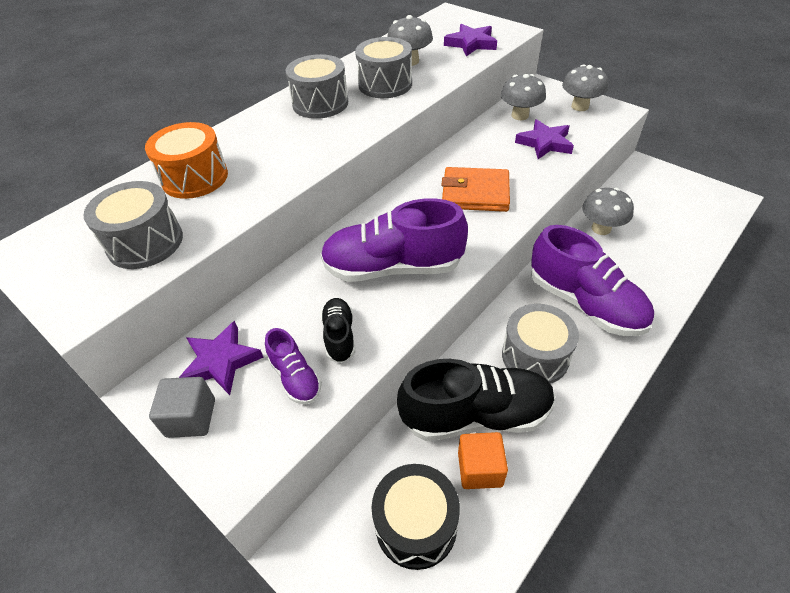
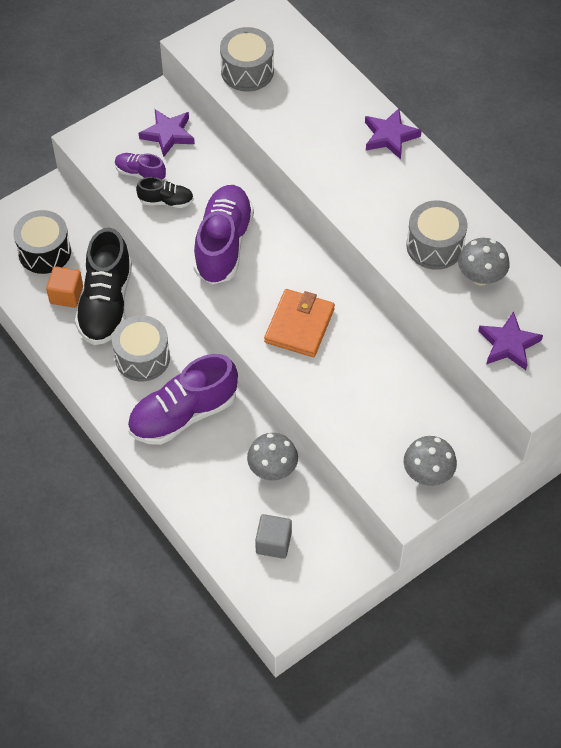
camera: 100 degrees right, 10 degrees up
orange drum [145,122,228,199] -> none
grey cube [149,377,215,438] -> grey cube moved to [255,514,292,559]
purple shoe [265,328,322,404] -> purple shoe turned 45 degrees clockwise [115,153,166,180]
grey drum [286,54,348,119] -> none
grey mushroom [501,74,546,120] -> none
purple star [515,119,574,159] -> purple star moved to [365,108,422,159]

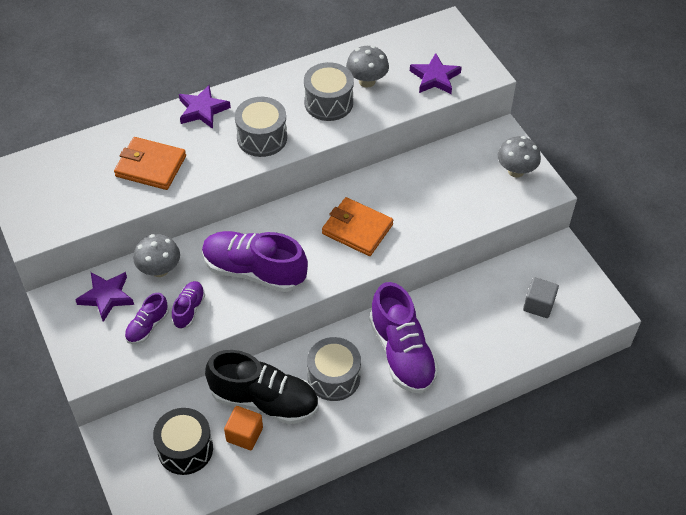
camera: 80 degrees left, 5 degrees down
black shoe [136,177,194,208] -> purple shoe [172,281,205,329]
grey drum [220,27,274,92] -> grey drum moved to [235,97,287,157]
grey mushroom [247,433,298,481] -> grey mushroom moved to [133,234,180,277]
none -> orange wallet [114,137,186,190]

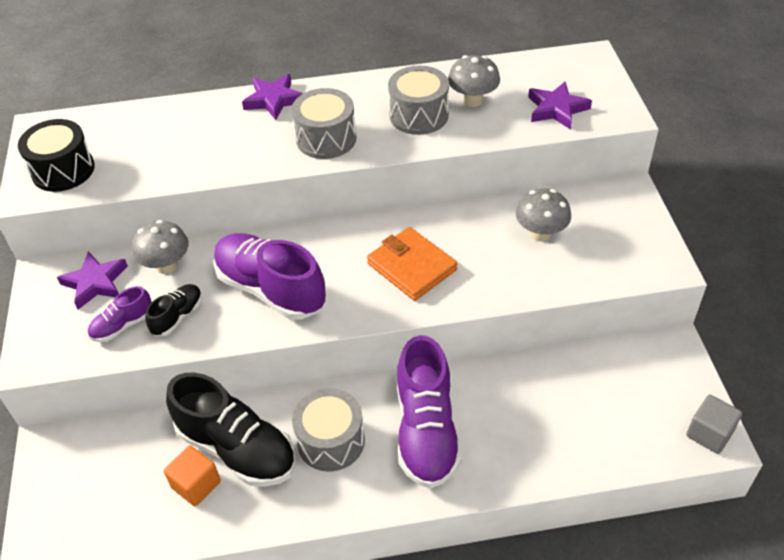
camera: 20 degrees right, 5 degrees down
orange wallet [114,137,186,190] -> none
black drum [153,408,213,475] -> black drum moved to [18,119,95,192]
purple shoe [172,281,205,329] -> black shoe [145,284,202,336]
grey mushroom [498,136,541,177] -> grey mushroom moved to [516,188,571,241]
grey cube [523,277,559,318] -> grey cube moved to [686,395,742,454]

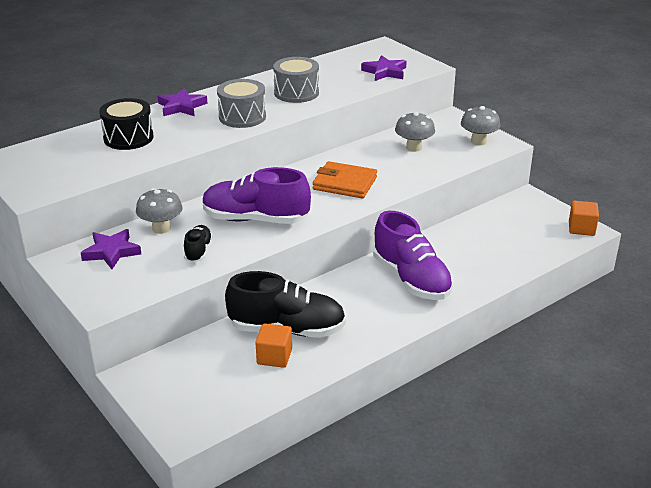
camera: 30 degrees left, 15 degrees down
black drum [18,119,95,192] -> black drum moved to [99,98,154,150]
purple shoe [88,286,152,342] -> none
grey drum [292,388,365,472] -> none
grey mushroom [448,55,500,107] -> grey mushroom moved to [461,106,501,145]
grey cube [686,395,742,454] -> orange cube [569,201,599,236]

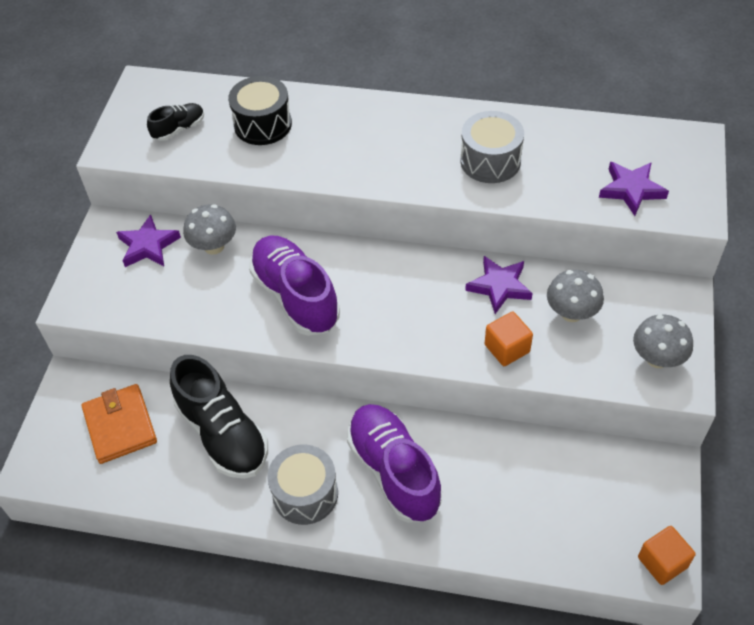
camera: 50 degrees right, 20 degrees up
purple star [158,88,208,116] -> purple star moved to [465,256,533,314]
black shoe [184,225,213,262] -> black shoe moved to [147,103,204,141]
grey drum [217,79,266,128] -> grey drum moved to [268,445,338,525]
orange cube [255,323,292,368] -> orange cube moved to [485,311,533,366]
orange wallet [313,161,377,198] -> orange wallet moved to [82,384,157,464]
purple shoe [373,211,453,300] -> purple shoe turned 135 degrees clockwise [347,404,442,523]

